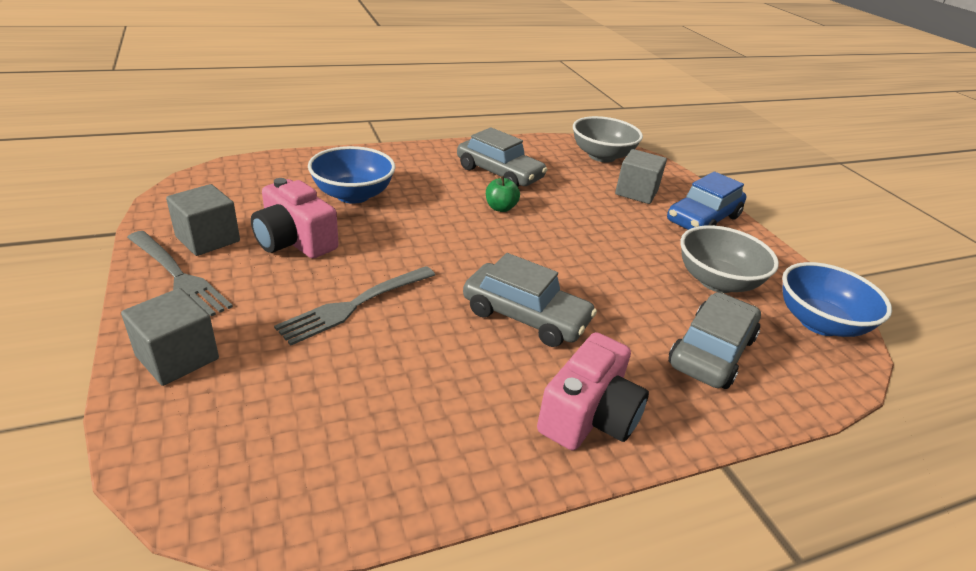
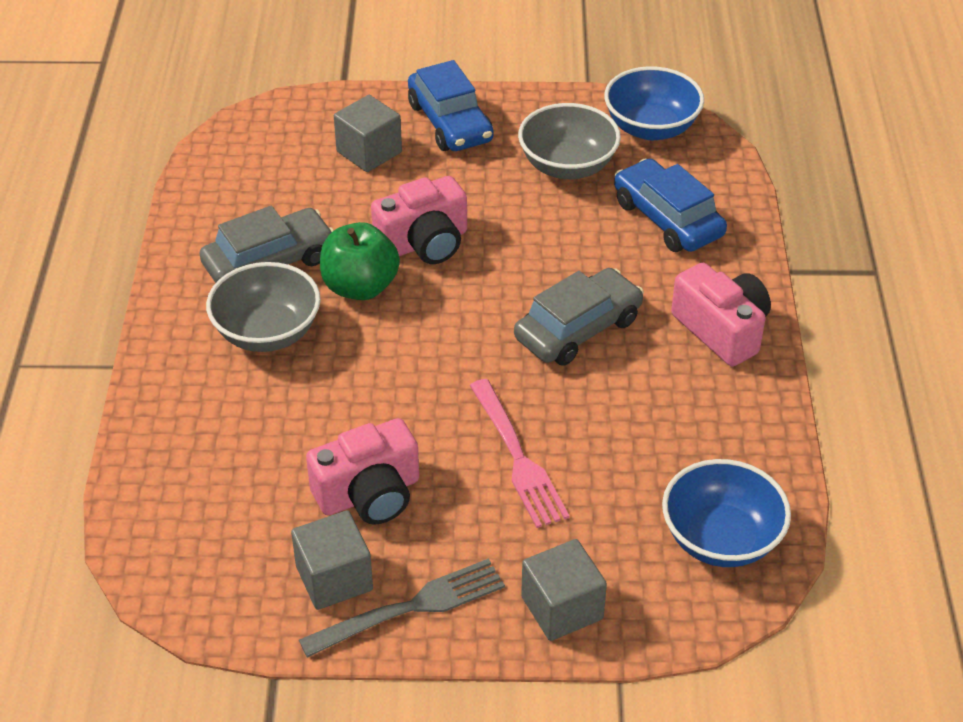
camera: 65 degrees left, 10 degrees up
grey fork [274,266,435,346] -> pink fork [470,379,570,528]
blue bowl [308,146,395,204] -> blue bowl moved to [662,459,791,567]
green apple [486,176,520,212] -> green apple [320,222,400,300], size x1.74
grey bowl [573,116,643,162] -> grey bowl moved to [206,262,321,352]
grey car [668,292,761,389] -> blue car [614,159,727,252]
none -> pink camera [371,176,467,264]

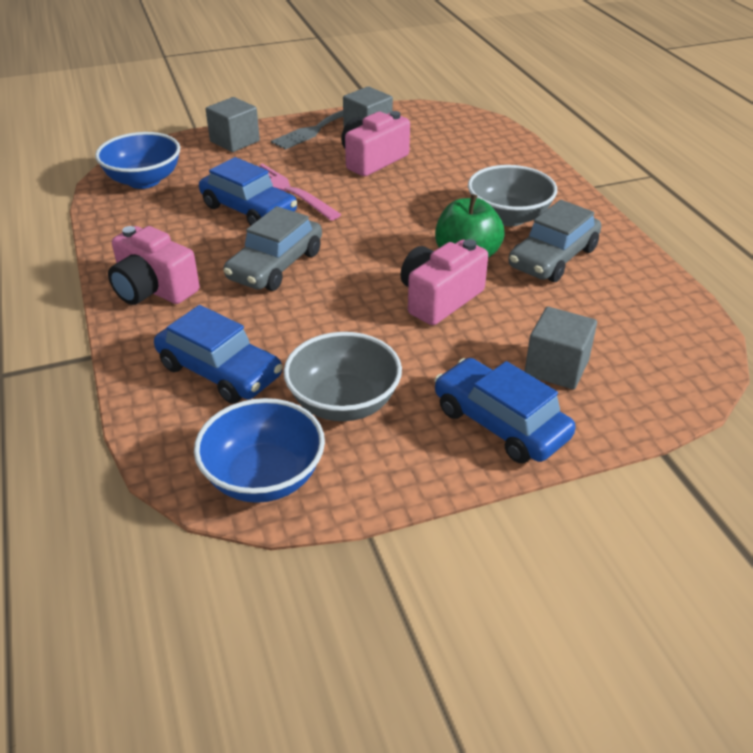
camera: 160 degrees right, 5 degrees down
none -> blue car [199,157,297,225]

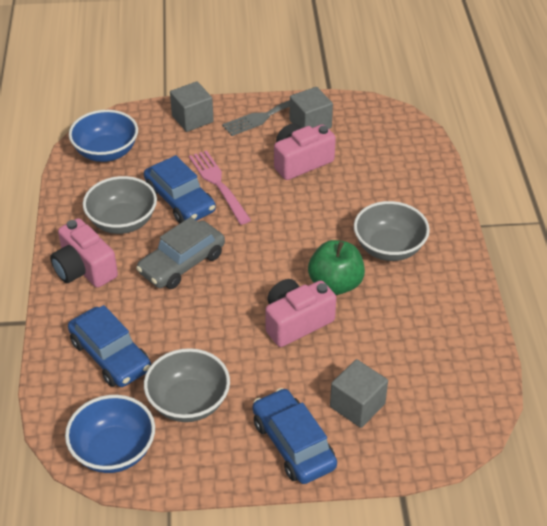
camera: 15 degrees right, 5 degrees up
grey car [508,200,601,282] -> none
none -> grey bowl [83,176,157,234]

